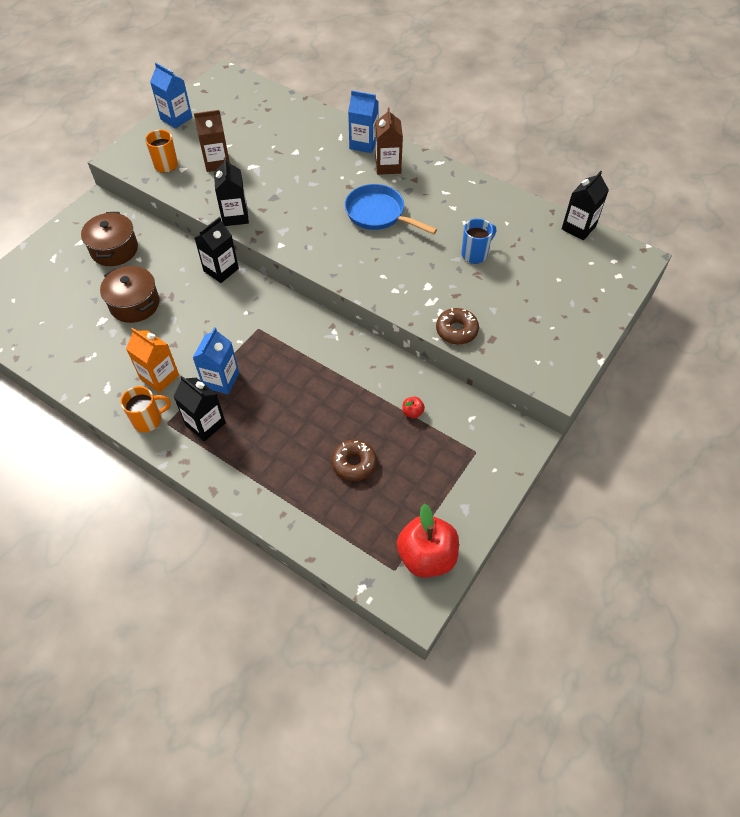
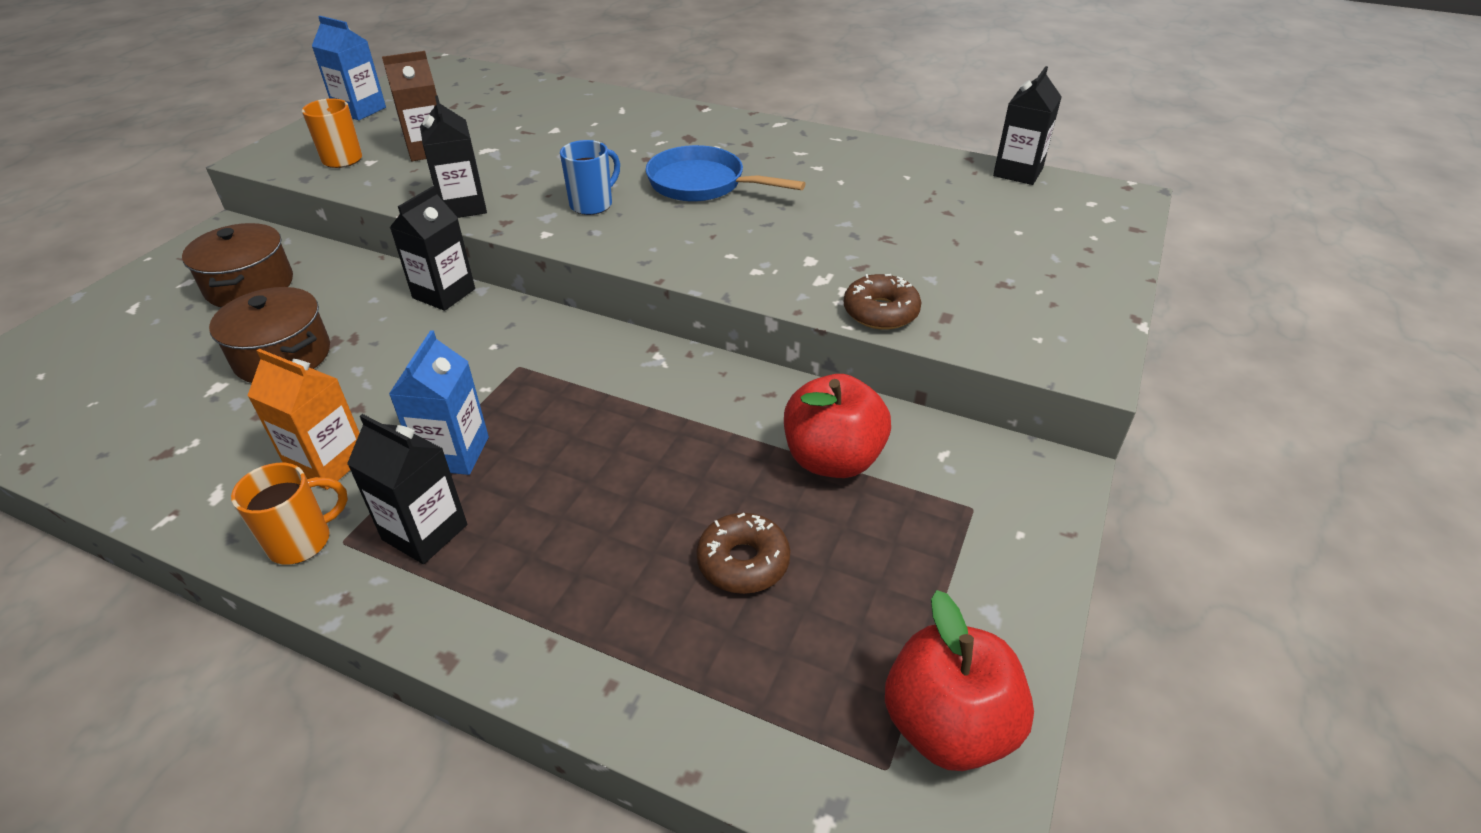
camera: 10 degrees left, 15 degrees down
blue carton [348,91,379,153] -> none
brown carton [376,107,403,175] -> none
red apple [402,397,425,418] -> red apple [784,374,891,478], size x2.44
blue mug [461,218,496,264] -> blue mug moved to [560,140,620,215]

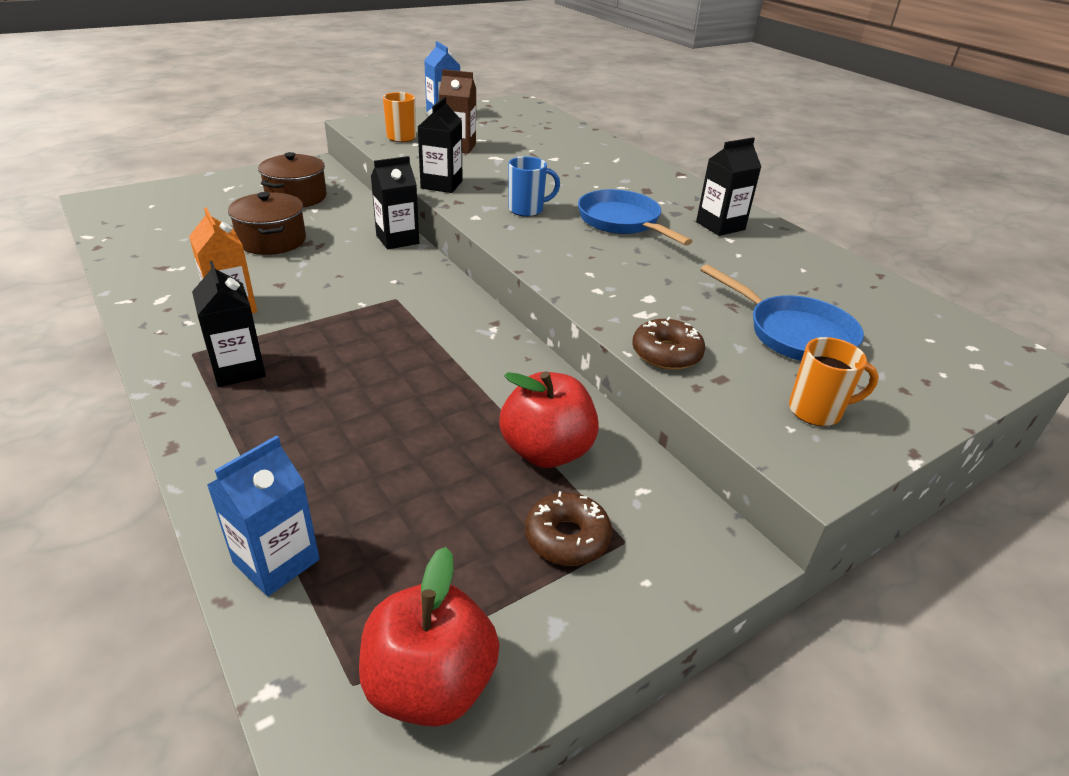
camera: 30 degrees right, 5 degrees down
orange mug [231,463,348,564] -> orange mug moved to [789,337,879,426]
blue carton [389,330,489,475] -> blue carton moved to [207,435,320,596]
brown donut [696,513,790,594] -> brown donut moved to [525,491,612,566]
black carton [993,66,1062,185] -> black carton moved to [696,137,761,236]
none -> blue pan [701,264,864,361]

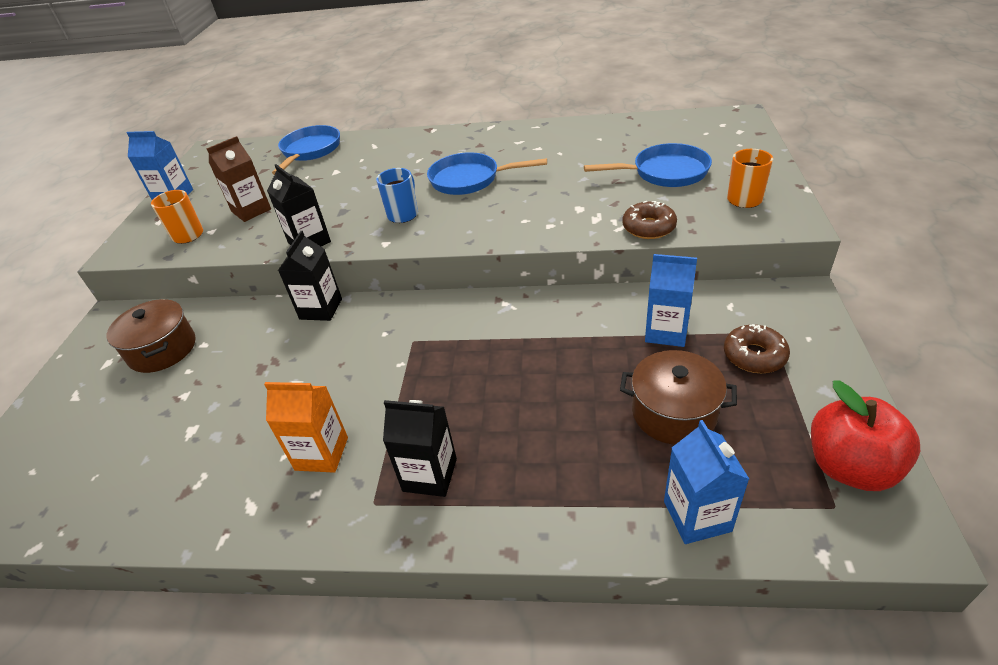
camera: 45 degrees left, 5 degrees up
brown pot [228,192,306,255] -> brown pot moved to [620,350,737,445]
red apple [499,371,599,468] -> blue carton [645,254,697,347]
black carton [696,137,761,236] -> none
none -> blue pan [272,125,340,175]

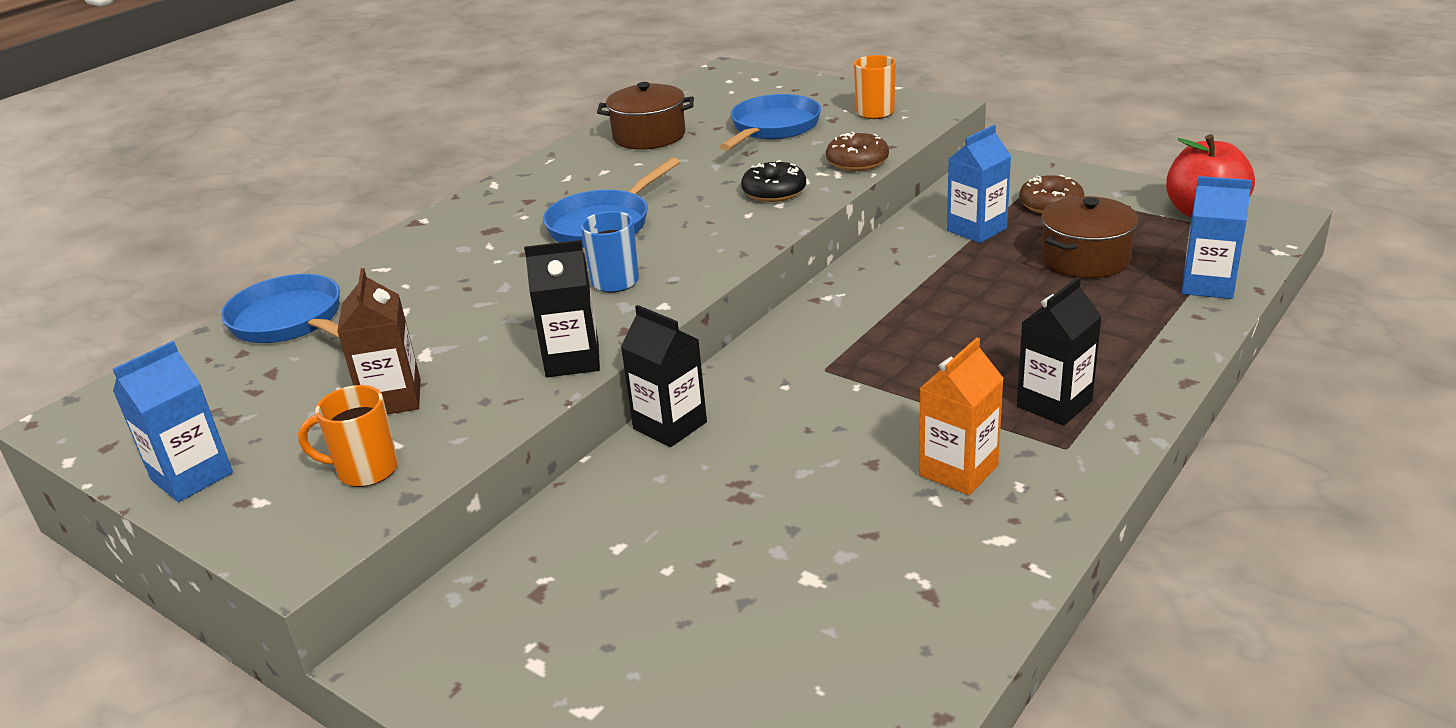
camera: 60 degrees left, 10 degrees down
brown pot [107,299,196,373] -> brown pot moved to [597,82,694,150]
none -> black donut [741,160,806,202]

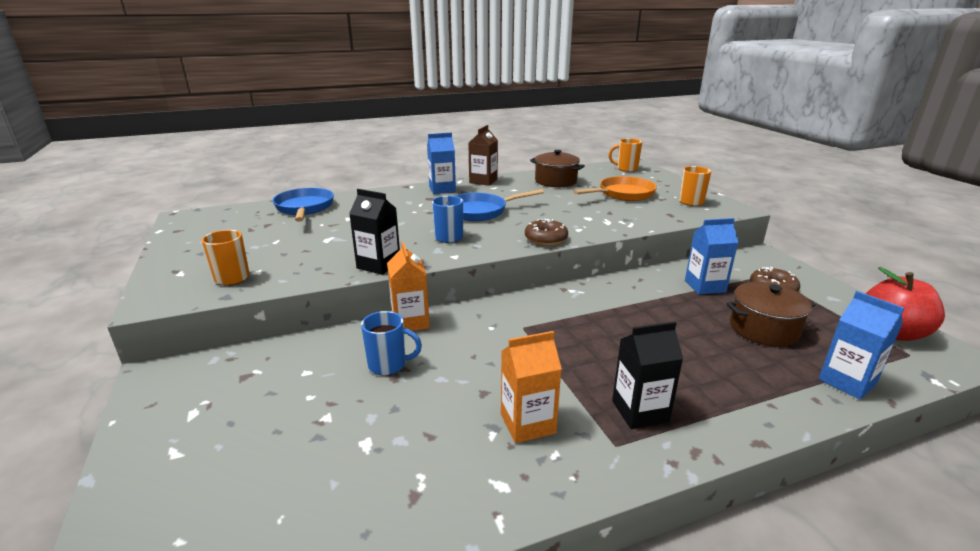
camera: 30 degrees right, 5 degrees down
blue carton [113,341,233,502] -> blue carton moved to [427,133,456,194]
brown carton [337,268,421,414] -> brown carton moved to [468,125,498,186]
black carton [621,305,707,447] -> orange carton [387,242,430,331]
blue pan [720,94,821,151] -> orange pan [573,176,657,201]
black donut [741,160,806,202] -> none
brown donut [826,132,889,171] -> brown donut moved to [525,219,568,246]
none -> blue mug [361,311,422,376]
none -> orange mug [609,138,642,172]

